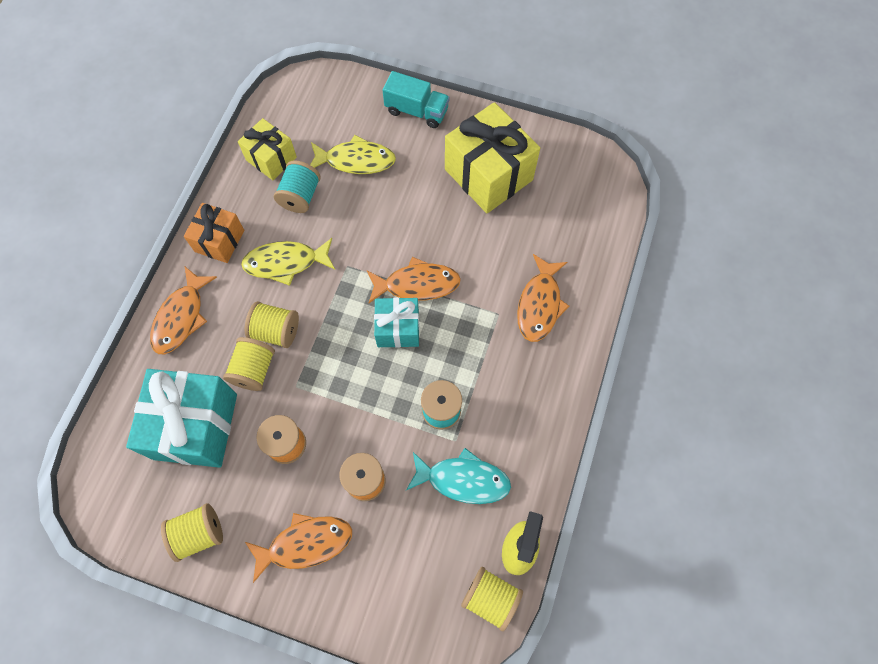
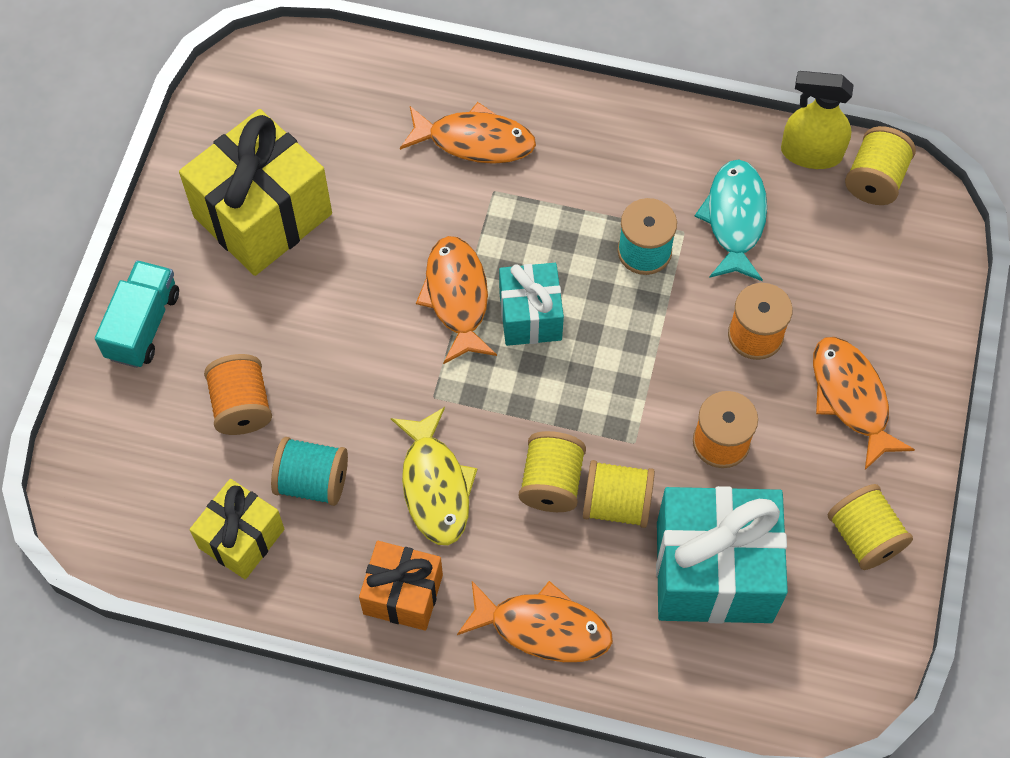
camera: 95 degrees left, 5 degrees down
yellow fish [310,135,396,174] -> orange spool [204,354,272,435]

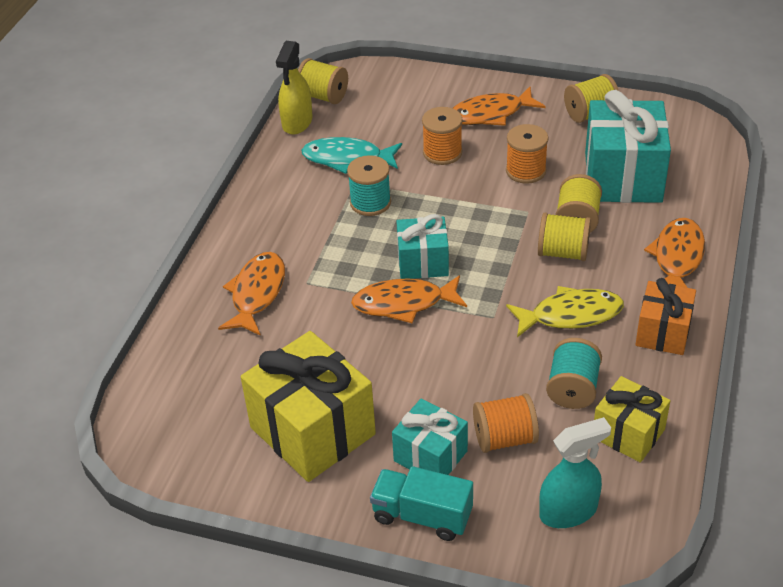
camera: 85 degrees left, 20 degrees down
none -> turquoise gift [392,398,468,475]
none -> turquoise spray bottle [539,417,611,528]

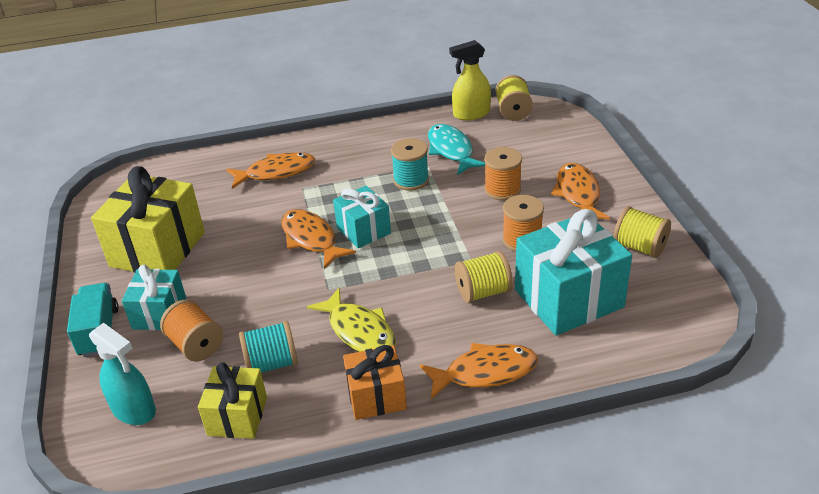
camera: 60 degrees right, 5 degrees down
orange fish [453,87,546,126] -> orange fish turned 45 degrees clockwise [551,163,610,220]
yellow spool [538,213,591,261] -> none

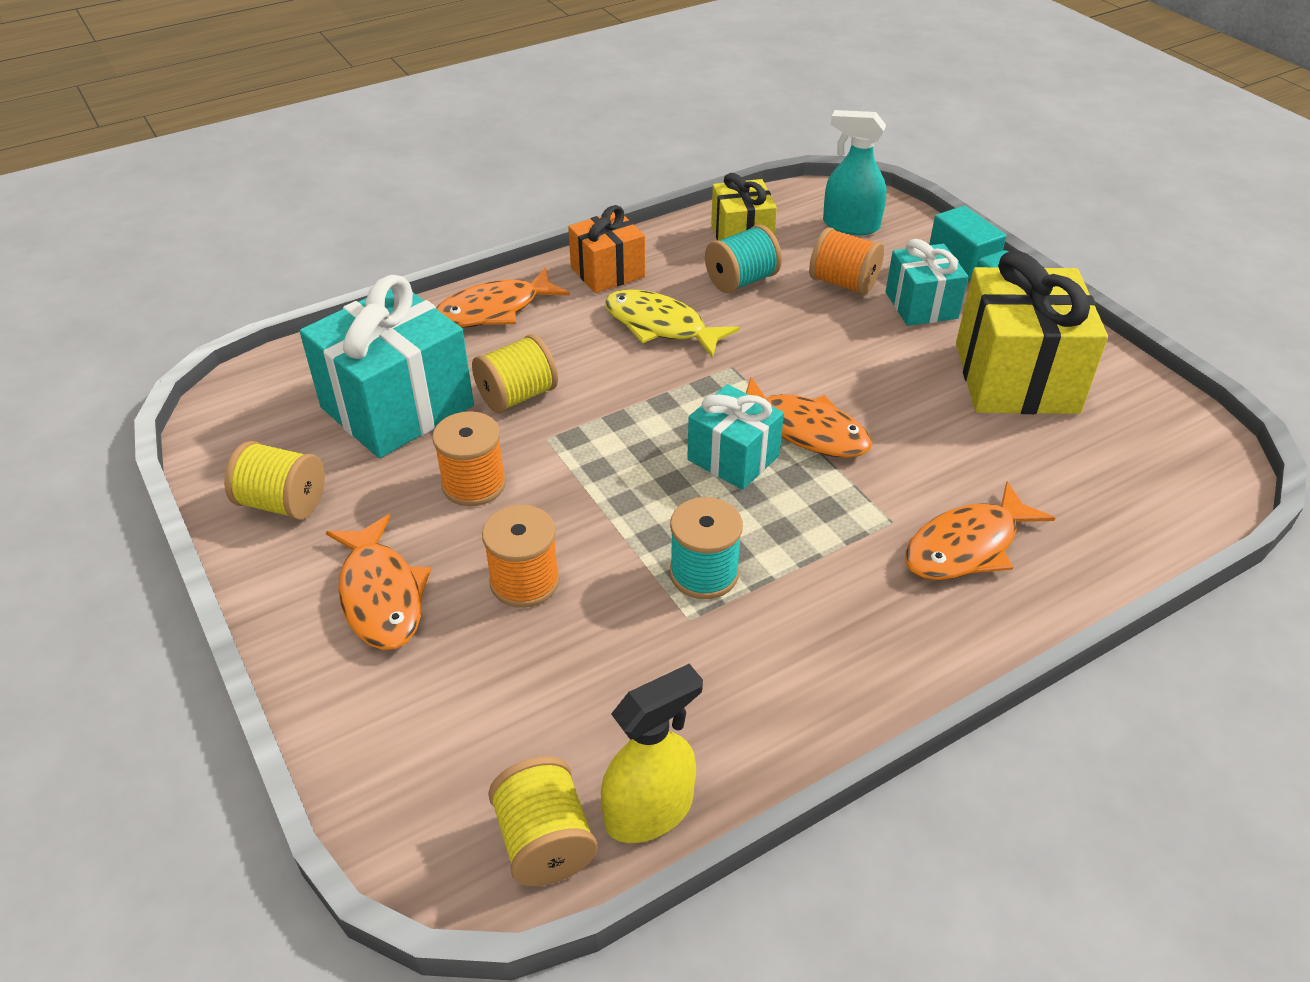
camera: 160 degrees right, 5 degrees up
turquoise fish [428,124,485,175] -> none

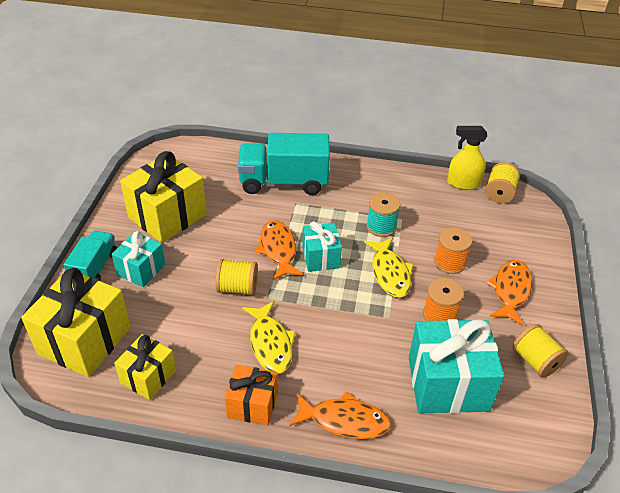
camera: 140 degrees left, 0 degrees up
yellow spool [472,334,558,413] -> yellow spool moved to [216,259,258,296]
turquoise spool [705,225,782,293] -> none
orange spool [809,227,884,295] -> none
turquoise spray bottle [823,110,886,235] -> yellow gift [21,268,131,377]
orange fish [905,481,1055,580] -> turquoise truck [238,133,330,195]
none -> yellow fish [364,237,414,298]

